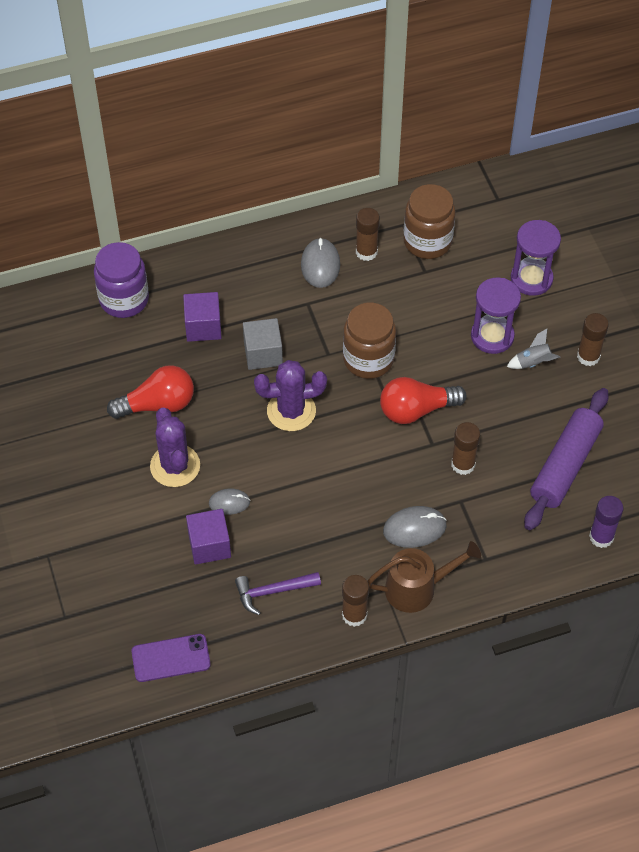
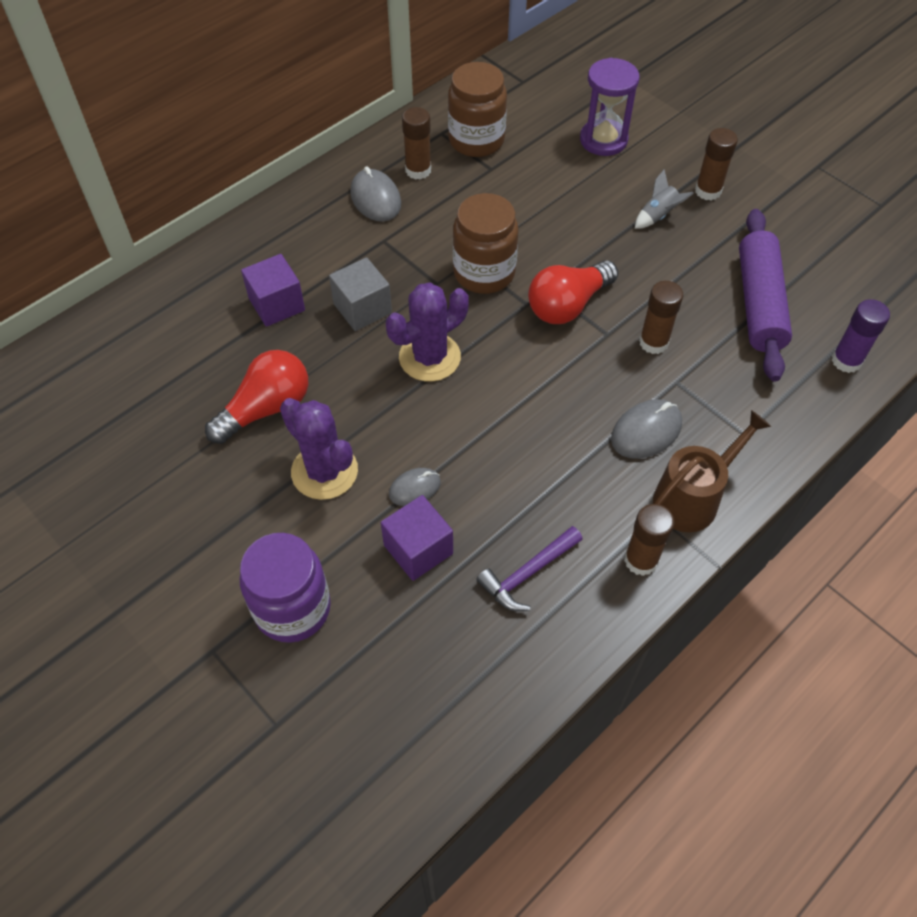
camera: 25 degrees left, 0 degrees up
purple jar [94,242,149,318] -> purple jar moved to [240,533,331,643]
purple phone [131,634,211,682] -> none
purple hourglass [471,277,521,354] -> none

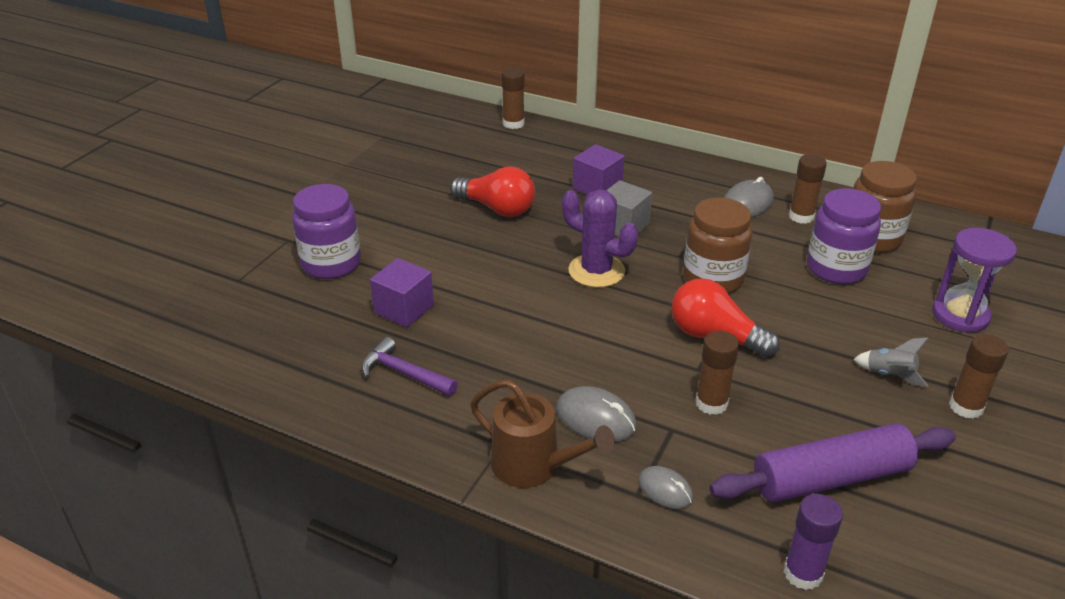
camera: 70 degrees right, 20 degrees down
purple cactus [280,398,358,500] -> none
grey mouse [389,468,441,506] -> grey mouse moved to [638,466,693,509]
brown glue stick [624,504,675,576] -> brown glue stick moved to [501,68,525,129]
none -> purple jar [807,188,881,284]

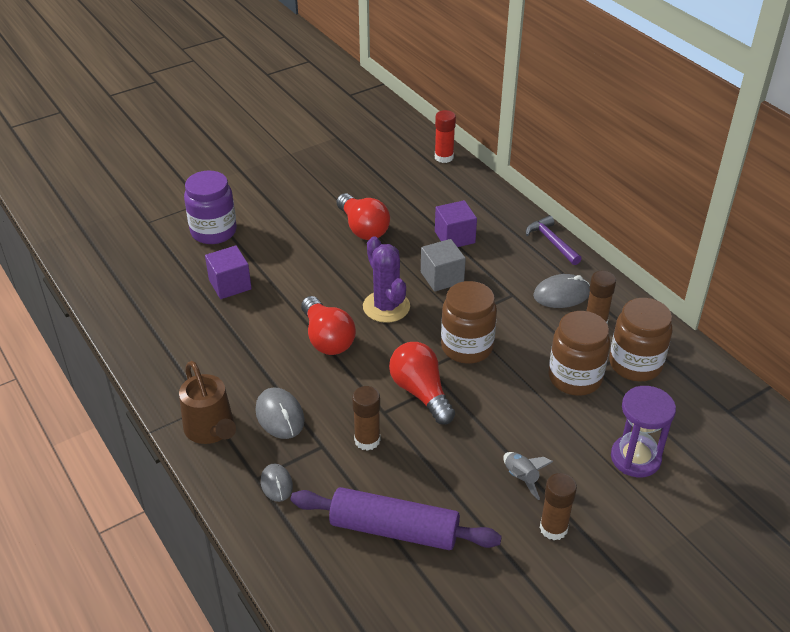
camera: 30 degrees right, 5 degrees up
purple hammer [362,337,458,396] -> purple hammer moved to [526,215,582,265]
brown glue stick [501,68,525,129] -> red glue stick [435,110,456,163]
purple glue stick [784,494,843,590] -> none
purple jar [807,188,881,284] -> brown jar [549,311,610,396]
none -> red light bulb [301,296,356,355]

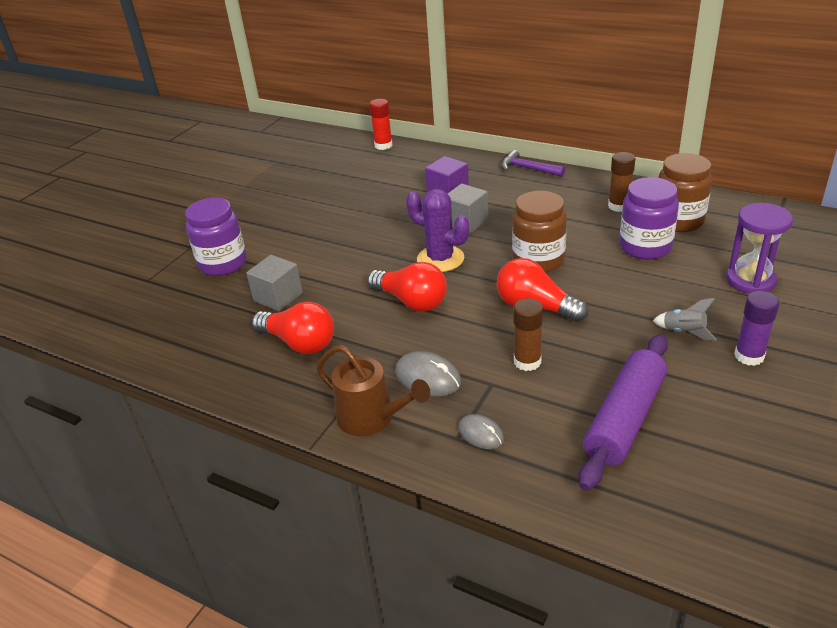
camera: 25 degrees left, 5 degrees down
purple cube [205,246,252,299] -> grey cube [246,255,303,311]
purple rolling pin [291,487,502,550] -> purple rolling pin turned 45 degrees counterclockwise [578,334,668,491]
red light bulb [337,193,390,240] -> red light bulb moved to [252,302,334,354]
grey mouse [533,274,590,308] -> none
brown glue stick [540,473,577,540] -> purple glue stick [734,291,780,366]
brown jar [549,311,610,396] -> purple jar [619,177,679,260]

